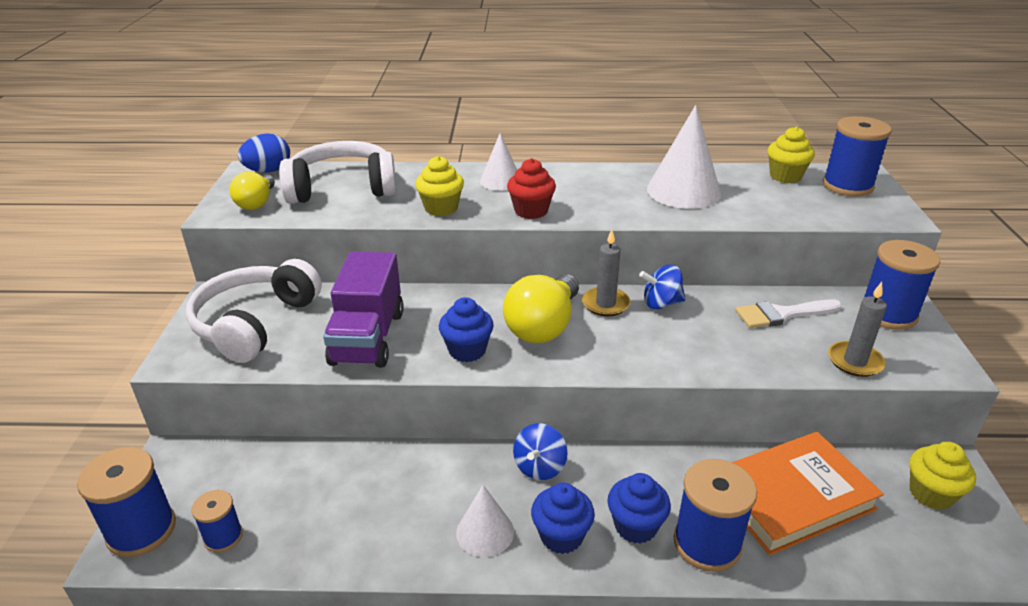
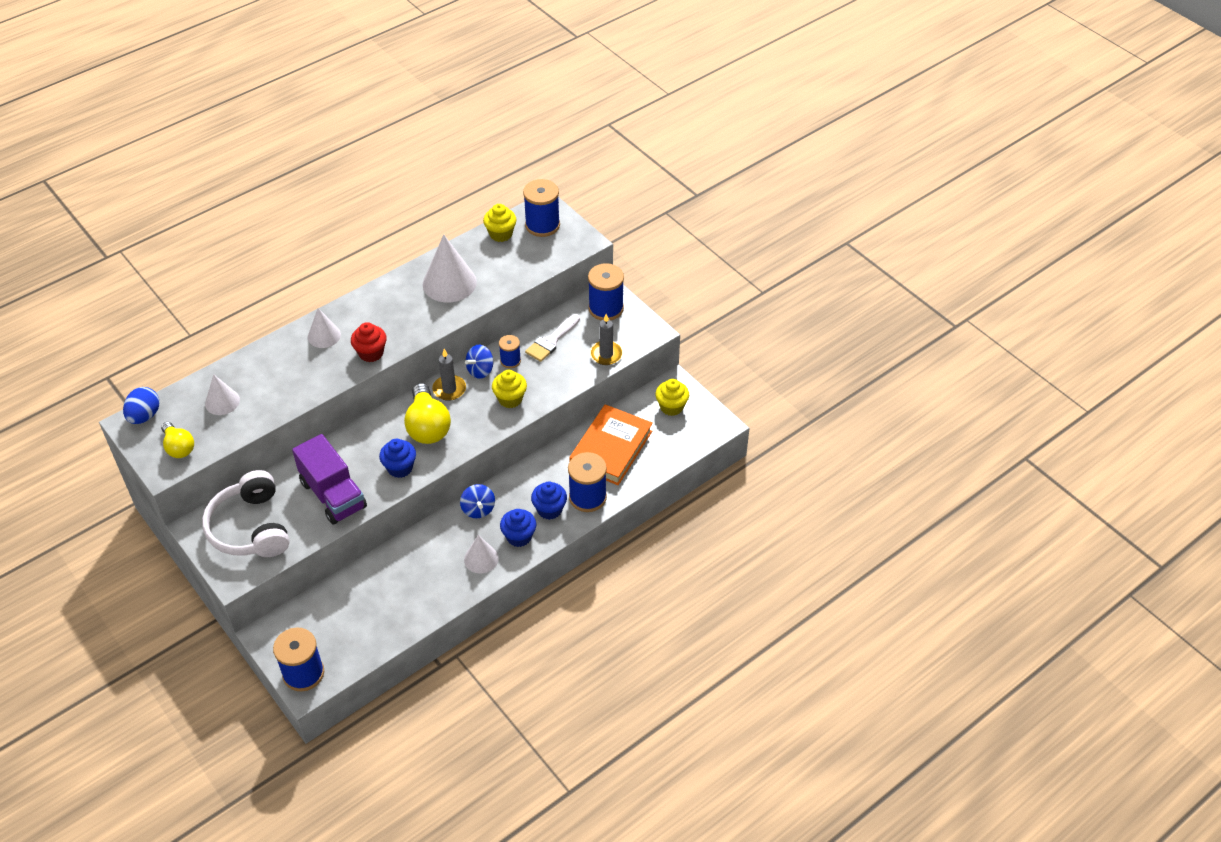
camera: 40 degrees left, 15 degrees up
blue spool [191,490,243,552] -> blue spool moved to [499,335,521,368]
white headphones [279,141,397,204] -> white cone [205,374,240,415]
yellow cupcake [415,156,464,216] -> yellow cupcake moved to [492,370,527,408]

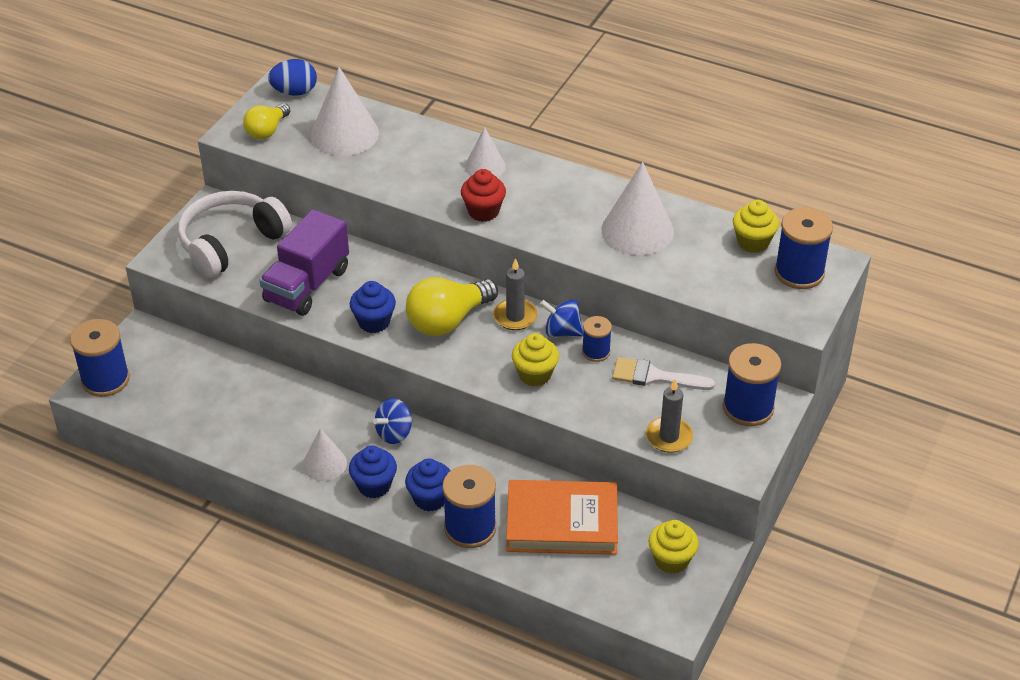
camera: 65 degrees right, 5 degrees down
white cone [205,374,240,415] -> white cone [311,67,379,156], size x1.69

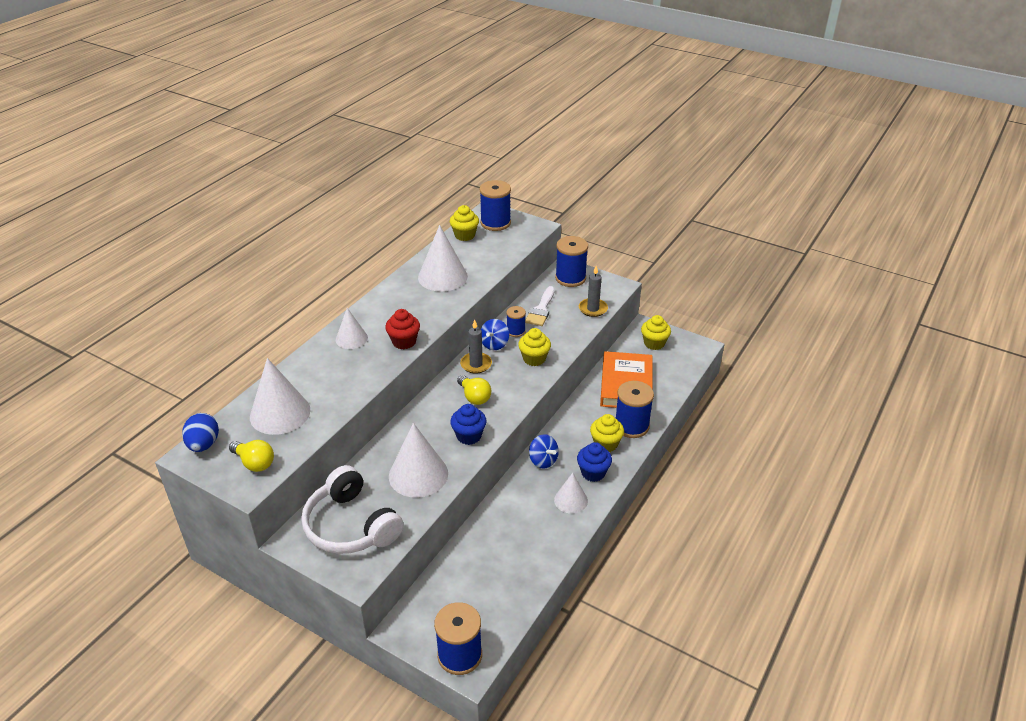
camera: 85 degrees left, 5 degrees down
purple truck [259,209,349,316] -> white cone [389,423,448,498]
blue cupcake [405,458,450,512] -> yellow cupcake [590,414,624,452]
yellow light bulb [406,277,498,336] -> yellow light bulb [457,375,491,405], size x0.62

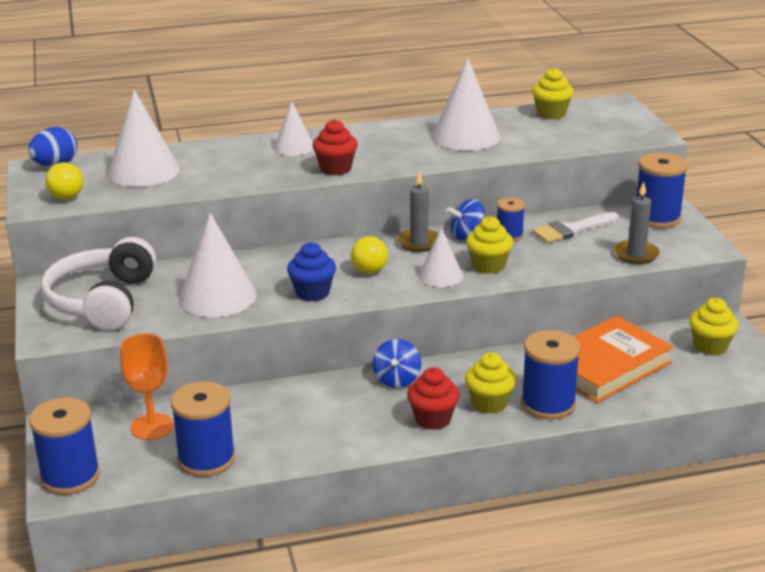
camera: 45 degrees right, 10 degrees down
blue spool [479,180,511,231] -> blue spool moved to [171,381,236,477]
white cone [554,473,588,514] -> white cone moved to [419,228,463,287]
blue cupcake [577,442,612,482] -> red cupcake [407,367,460,430]
none -> orange goblet [120,333,174,440]

